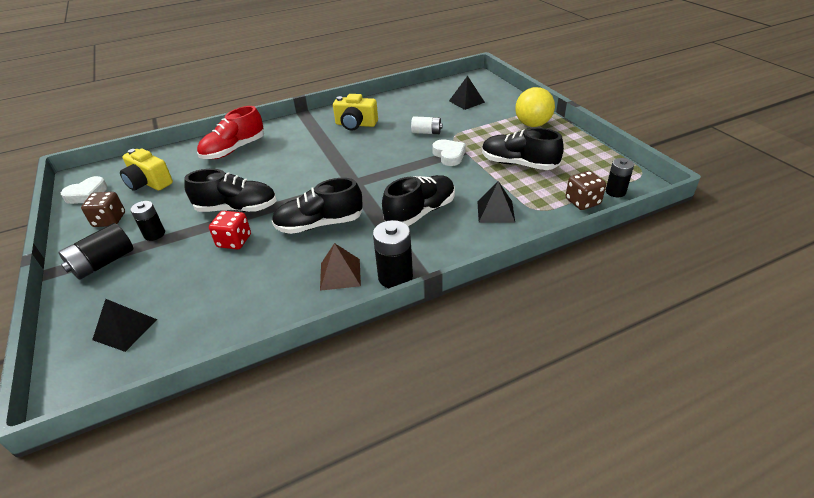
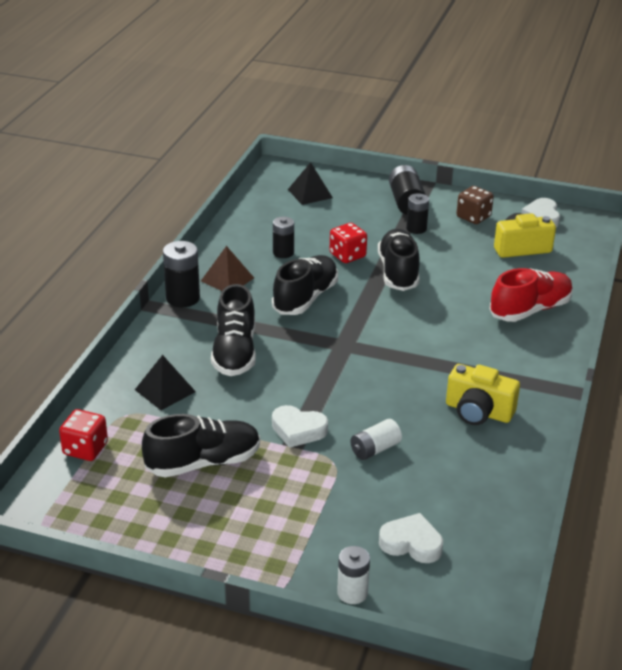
camera: 130 degrees right, 5 degrees down
black shoe [184,169,277,212] -> black shoe turned 135 degrees clockwise [378,229,420,291]
red shoe [197,106,264,159] -> red shoe turned 60 degrees clockwise [489,268,573,322]
yellow camera [333,94,378,131] -> yellow camera turned 120 degrees counterclockwise [446,364,520,425]
black pyramid [449,76,485,110] -> white heart [379,513,443,563]
yellow ball [515,87,555,127] -> none
brown dice [566,171,606,210] -> red dice [59,409,108,461]
black battery [606,158,634,197] -> black battery moved to [273,217,294,258]
none -> white battery [337,546,370,604]

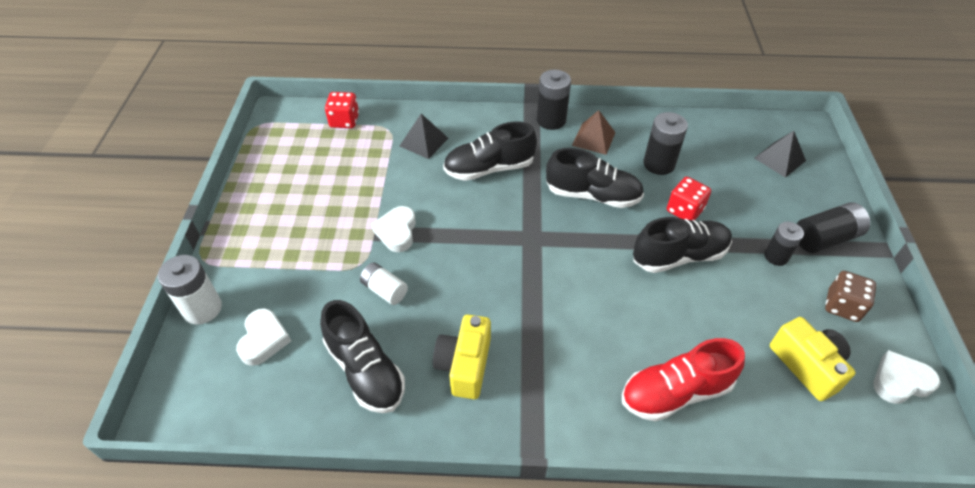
camera: 75 degrees right, 15 degrees up
black shoe [142,414,260,477] -> black shoe moved to [320,300,405,413]
black battery [273,217,294,258] -> black battery [643,112,688,175], size x1.50
white battery [337,546,370,604] -> white battery [158,255,222,325], size x1.50
red shoe [489,268,573,322] -> red shoe turned 120 degrees clockwise [622,338,745,421]

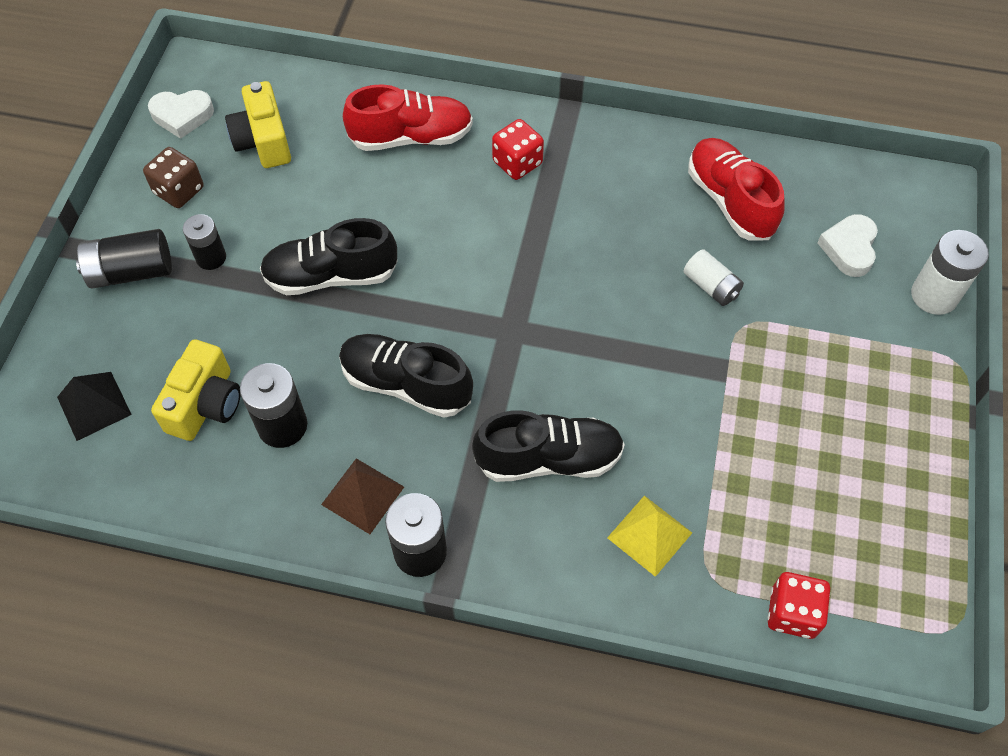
camera: 170 degrees left, 10 degrees up
black shoe [320,300,405,413] -> red shoe [688,138,785,241]
white heart [372,206,416,252] -> none
black pyramid [400,114,449,159] -> yellow pyramid [607,496,692,577]
yellow camera [433,315,491,399] -> yellow camera moved to [151,339,241,441]
red dice [667,177,711,220] -> red dice moved to [492,119,544,180]

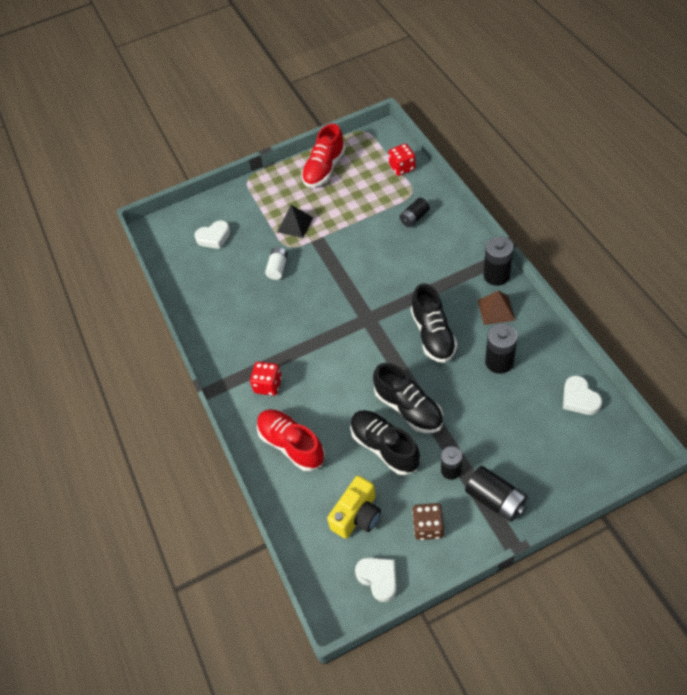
camera: 120 degrees left, 5 degrees down
black pyramid [57,372,132,441] -> black pyramid moved to [277,205,313,238]
yellow camera [151,339,241,441] -> none
black shoe [472,410,625,482] -> black shoe moved to [350,410,420,475]
yellow pyramid [607,496,692,577] -> black battery [399,198,430,227]
red shoe [688,138,785,241] -> red shoe moved to [302,124,346,187]
white battery [911,230,989,315] -> none
none -> white heart [563,376,602,415]

